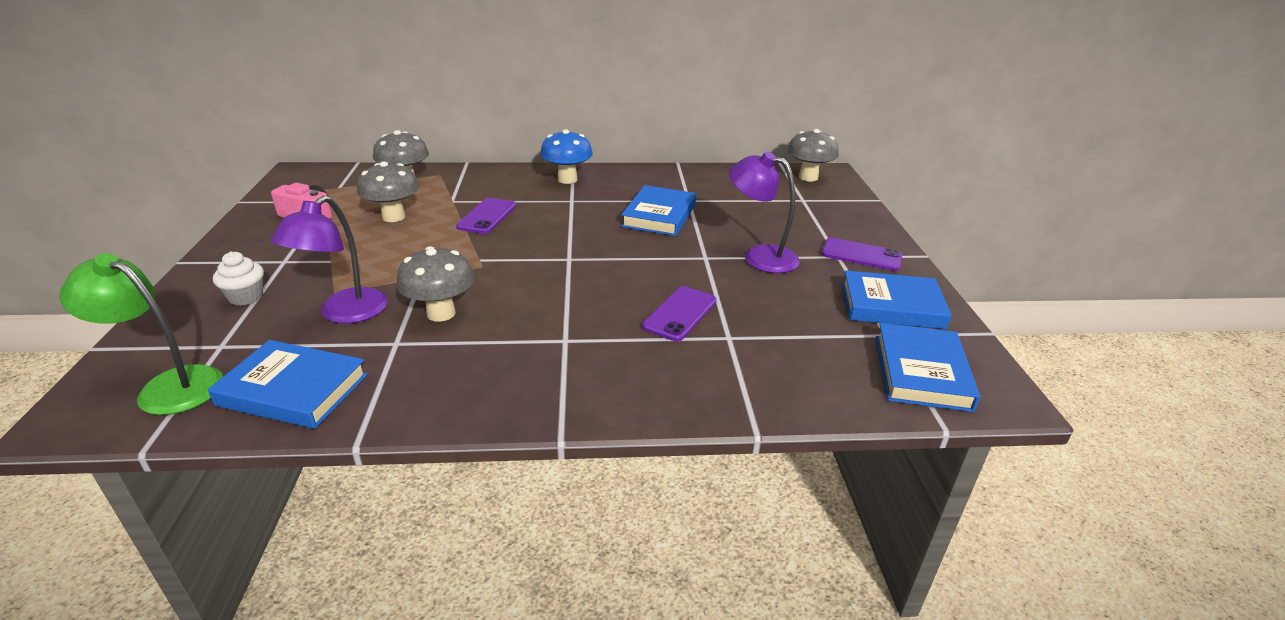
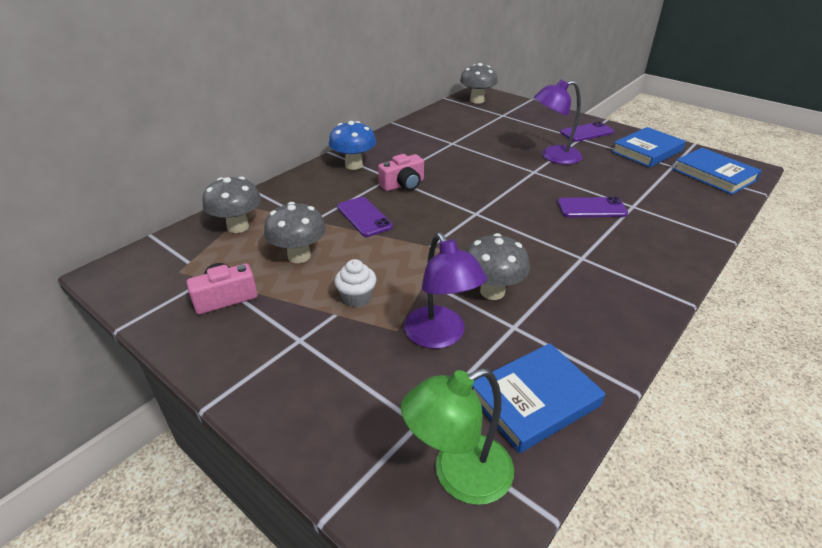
camera: 45 degrees left, 5 degrees up
white cupcake [213,252,264,306] -> white cupcake moved to [335,259,376,307]
blue book [621,185,696,236] -> none
purple phone [642,286,717,341] -> purple phone turned 75 degrees counterclockwise [558,197,628,217]
none -> pink camera [378,154,424,191]

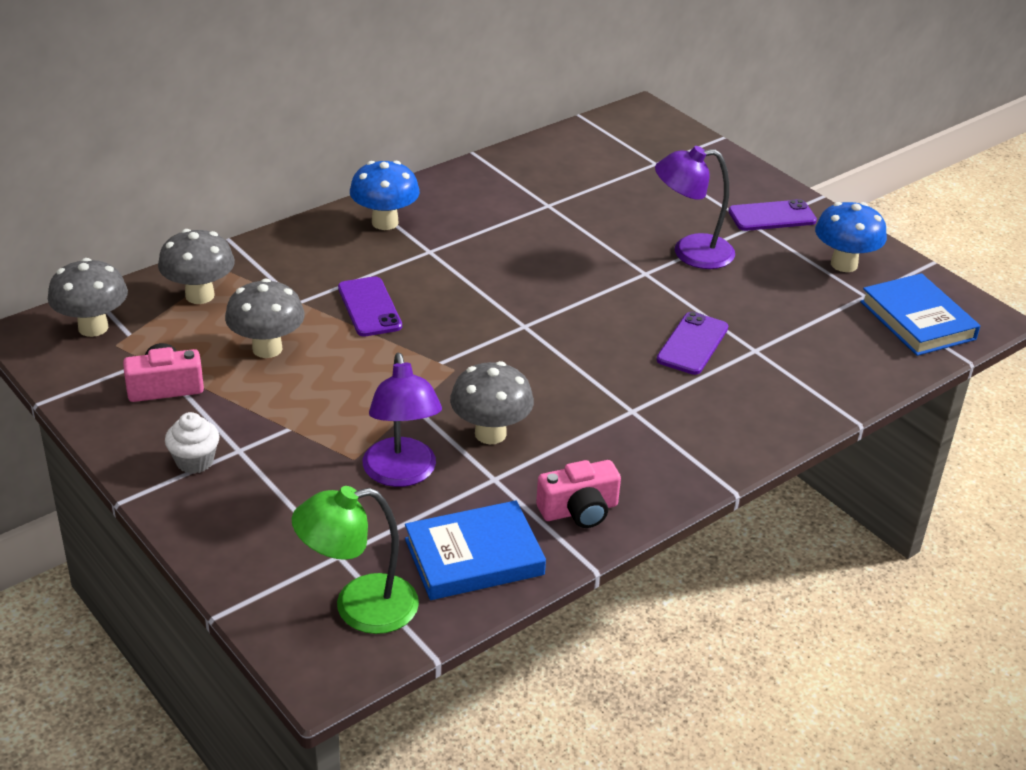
camera: 10 degrees right, 0 degrees up
white cupcake [335,259,376,307] -> white cupcake moved to [165,412,219,474]
pink camera [378,154,424,191] -> pink camera moved to [536,460,621,528]
grey mushroom [460,63,498,104] -> grey mushroom moved to [48,258,128,337]
purple phone [558,197,628,217] -> purple phone turned 75 degrees counterclockwise [656,312,728,375]
blue book [611,127,686,168] -> blue mushroom [815,202,887,272]

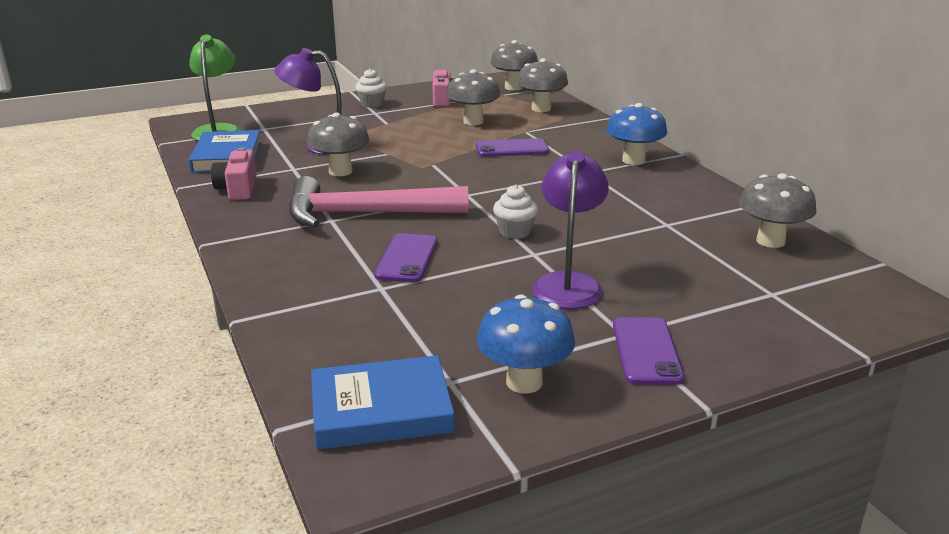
camera: 105 degrees right, 10 degrees down
purple phone [656,312,728,375] -> purple phone turned 60 degrees clockwise [375,233,437,283]
none -> pink hammer [289,176,469,228]
none -> white cupcake [493,184,538,239]
none -> grey mushroom [739,173,816,248]

